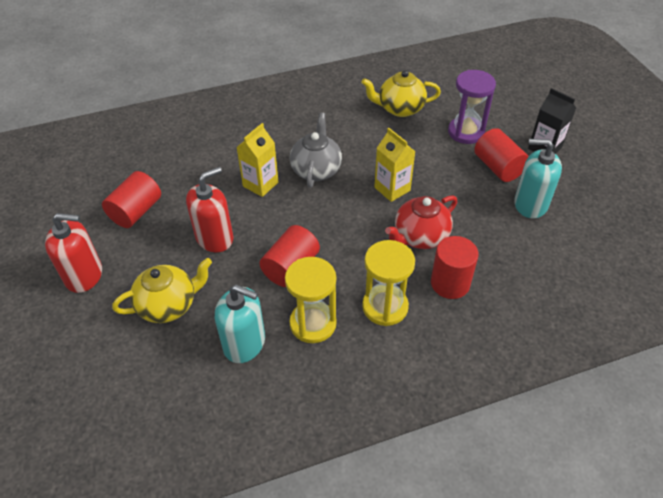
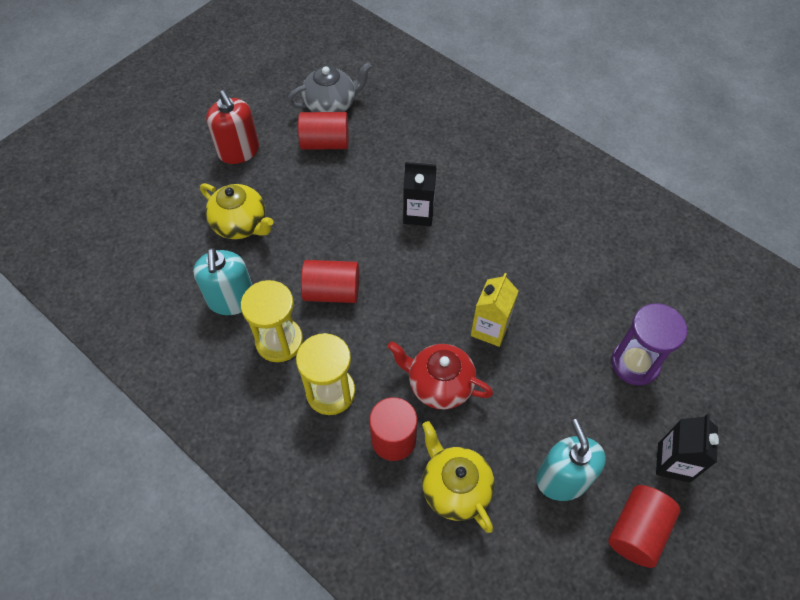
camera: 60 degrees right, 10 degrees up
red soap dispenser [186,167,233,252] -> none
yellow carton [236,123,278,197] -> black carton [403,162,437,226]
grey teapot [290,113,342,188] -> grey teapot moved to [288,62,372,112]
yellow teapot [362,70,441,117] -> yellow teapot moved to [422,421,495,533]
red cylinder [474,128,528,182] -> red cylinder moved to [608,485,680,568]

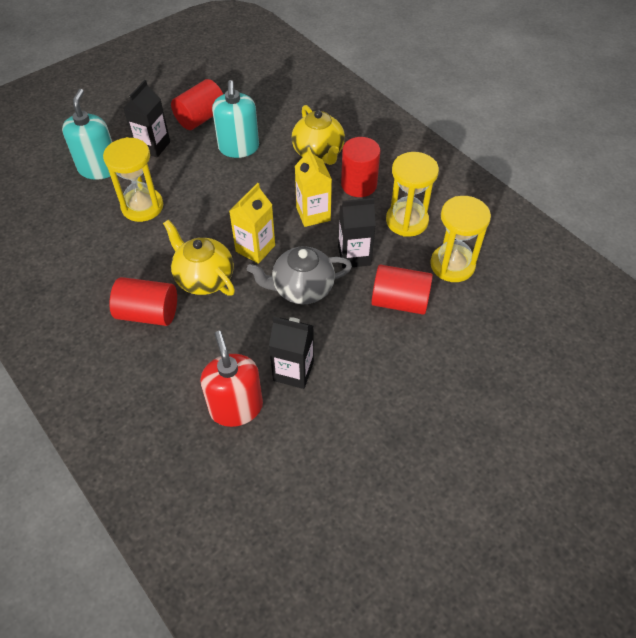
camera: 170 degrees left, 5 degrees down
turquoise soap dispenser [193,248,252,315] -> turquoise soap dispenser moved to [62,89,112,180]
yellow teapot [200,183,274,239] -> yellow teapot moved to [163,220,235,296]
red soap dispenser [206,90,259,164] -> red soap dispenser moved to [200,331,263,427]
grey teapot [288,62,372,112] -> grey teapot moved to [247,246,352,304]
red cylinder [298,112,349,150] -> red cylinder moved to [109,277,177,326]
red teapot [387,341,493,410] -> yellow carton [295,147,332,227]
purple hourglass [611,303,687,385] -> yellow hourglass [103,137,163,222]
none -> black carton [338,198,376,268]

